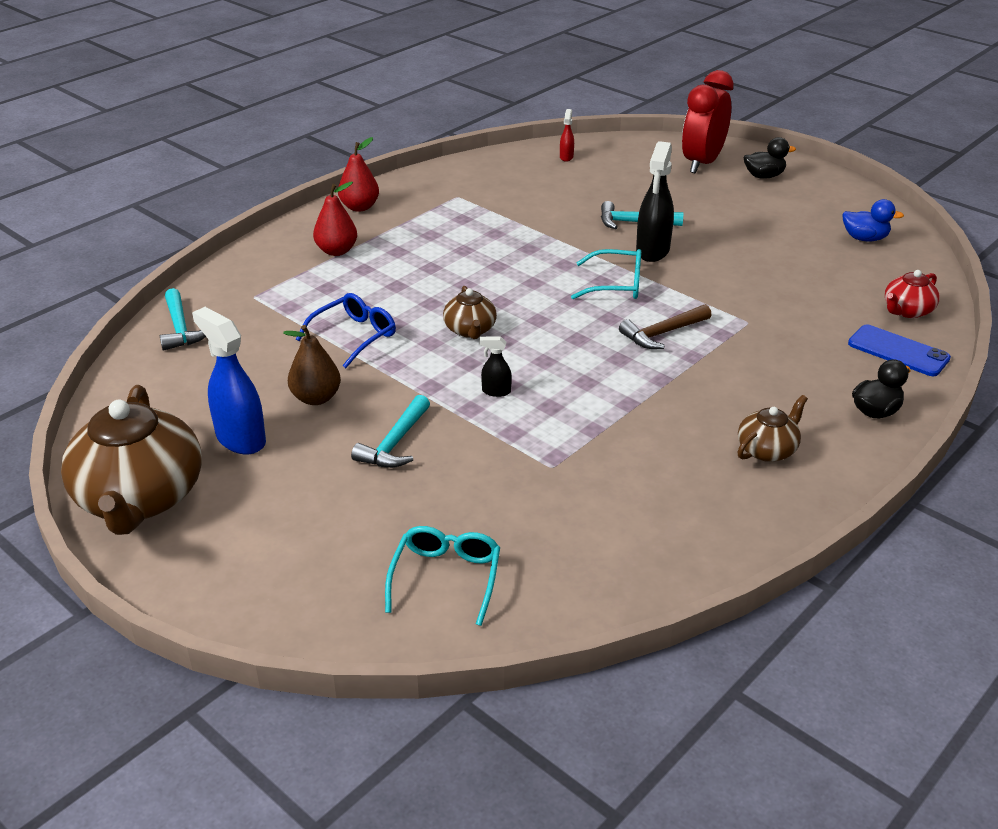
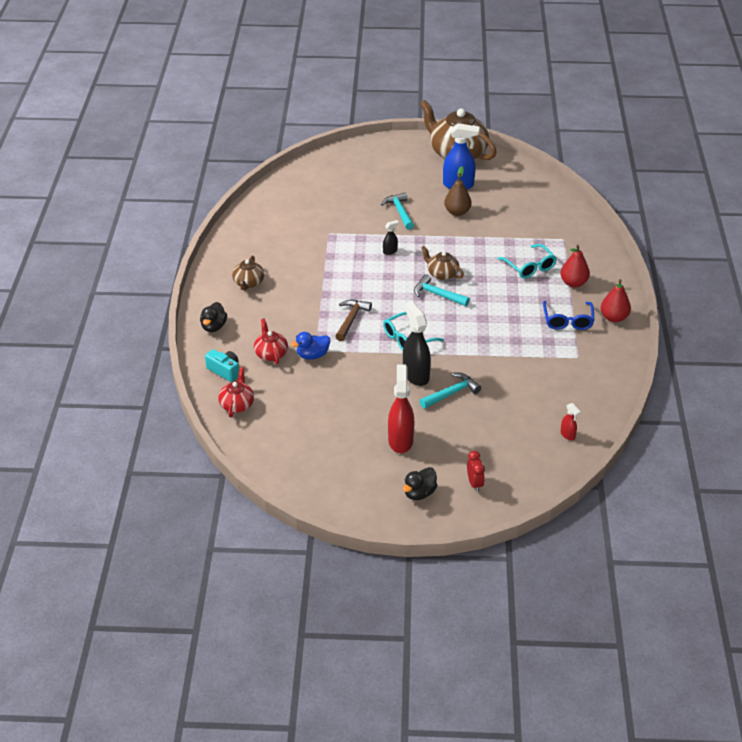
camera: 140 degrees right, 5 degrees up
turquoise hammer [160,288,206,351] -> turquoise hammer moved to [414,274,470,306]
blue glasses [296,293,396,368] -> blue glasses moved to [543,301,595,330]
turquoise glasses [385,526,500,626] -> turquoise glasses moved to [498,244,557,278]
red clock [682,70,734,173] -> red clock [467,451,485,492], size x0.46
blue duck [842,199,904,242] -> blue duck moved to [291,332,330,360]
blue phone [848,324,951,376] -> turquoise camera [205,349,239,382]
none -> red teapot [254,319,288,364]
none -> red spray bottle [388,365,415,453]

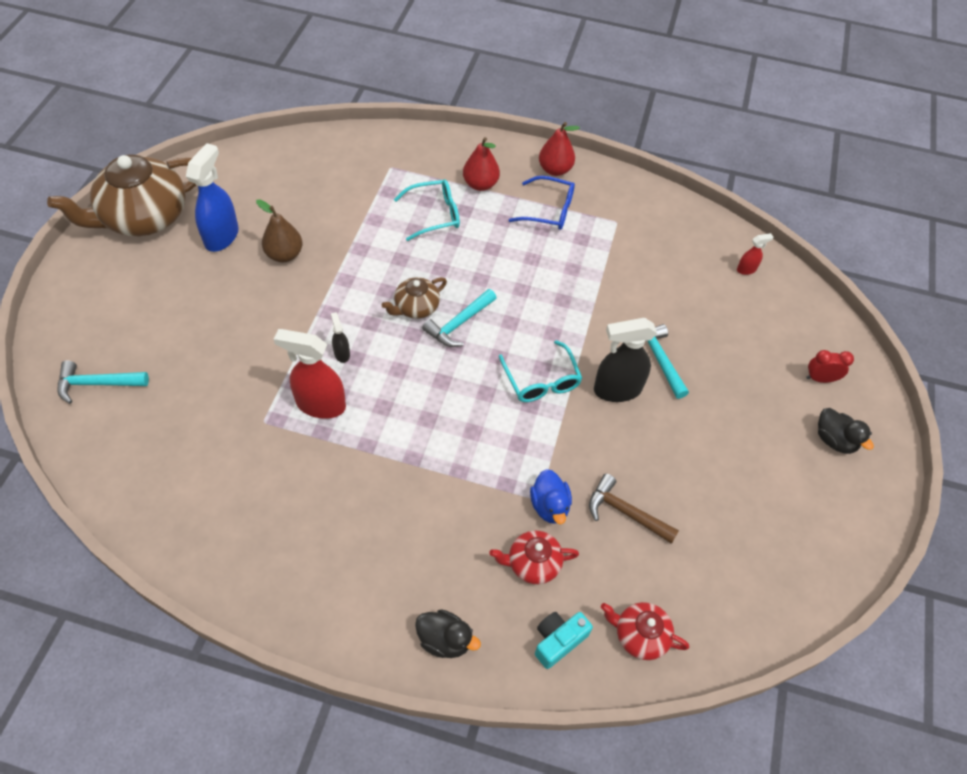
camera: 80 degrees left, 15 degrees up
brown teapot [232,256,264,290] -> none
brown hammer [335,300,372,341] -> brown hammer moved to [589,474,679,544]
turquoise hammer [381,193,414,230] -> turquoise hammer moved to [58,360,149,404]
red spray bottle [388,365,415,453] -> red spray bottle moved to [274,329,346,419]

